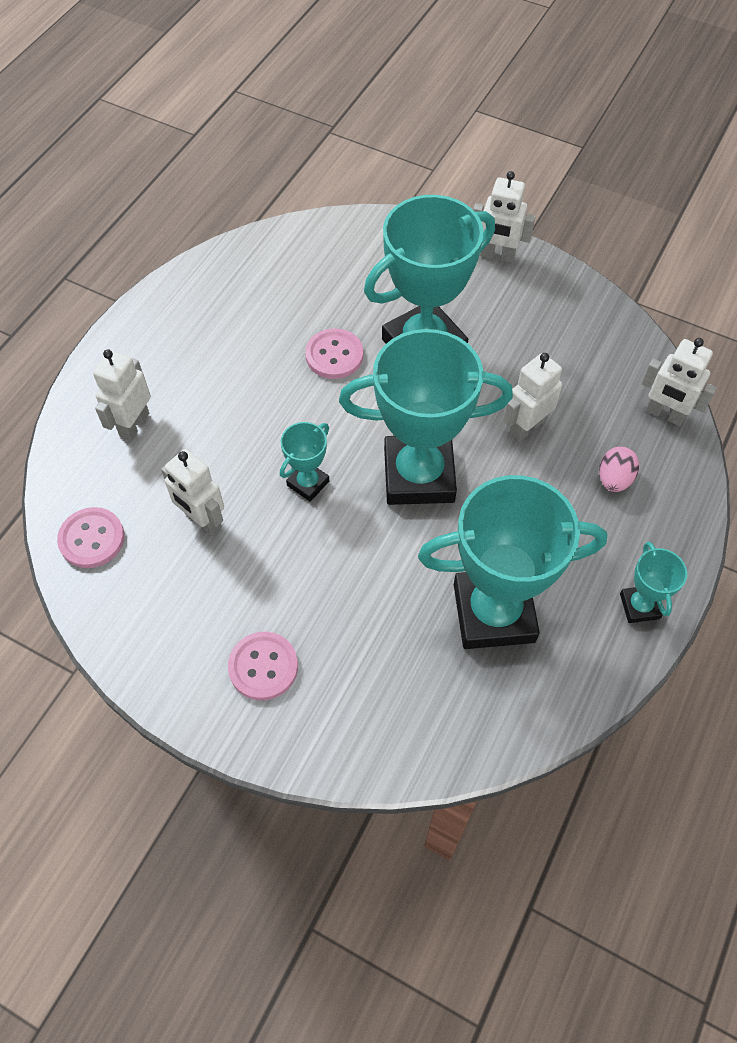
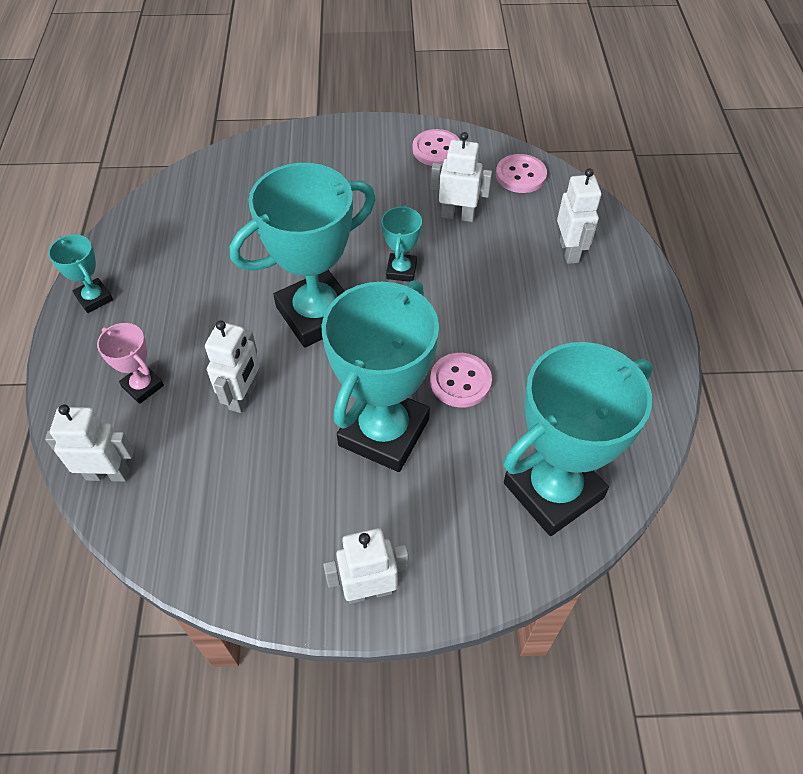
camera: 150 degrees right, 5 degrees down
pink button [228,632,298,700] -> pink button moved to [412,129,460,166]
turquoise trophy [418,475,607,649] -> turquoise trophy moved to [503,342,653,536]
pink egg [599,447,639,492] -> pink trophy [97,323,164,404]

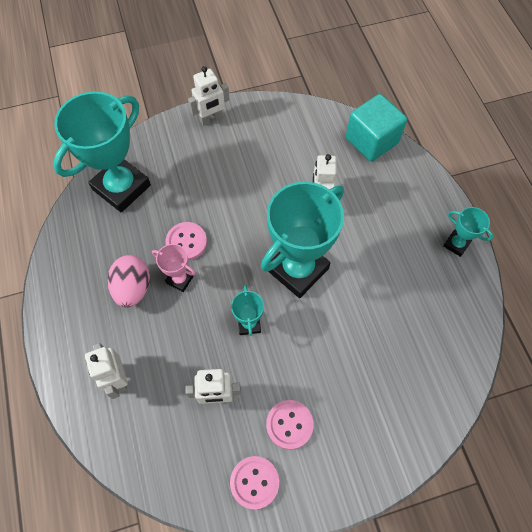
camera: 165 degrees right, 10 degrees up
white robot [45,404,134,482] -> turquoise cube [346,94,407,161]
pink trophy [97,323,164,404] -> pink trophy moved to [152,244,196,292]
turquoise trophy [321,280,439,472] -> none
pink button [496,154,547,193] -> pink button moved to [266,400,314,449]
none -> pink egg [107,255,150,308]

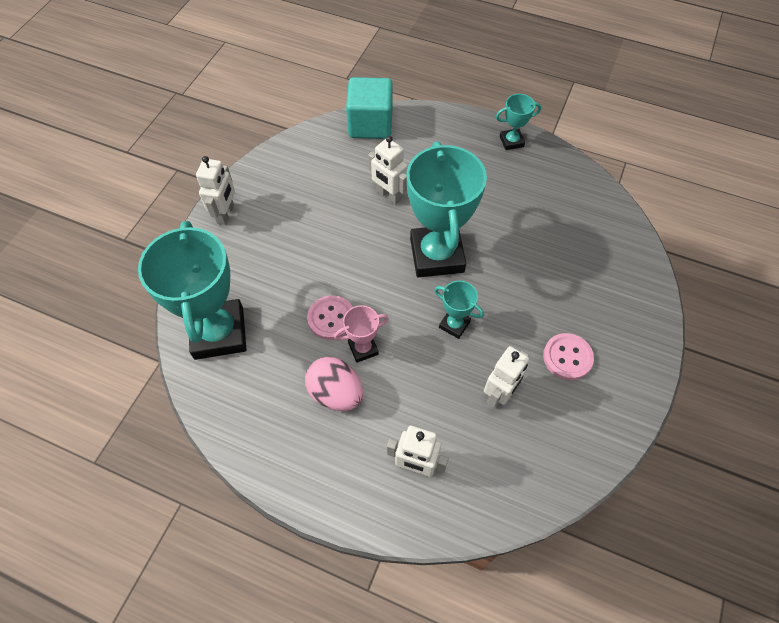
camera: 50 degrees left, 5 degrees down
pink button [230,456,279,509] -> none

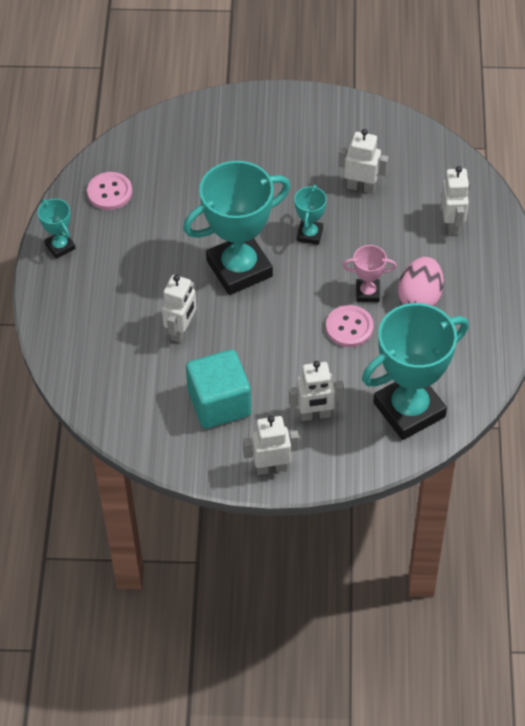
camera: 110 degrees left, 5 degrees down
pink trophy [334,305,389,363] -> pink trophy turned 45 degrees counterclockwise [343,245,397,302]
turquoise cube [346,77,393,139] -> turquoise cube moved to [186,350,251,429]
pink button [543,333,594,380] -> pink button moved to [87,172,132,210]
none -> white robot [289,361,344,421]

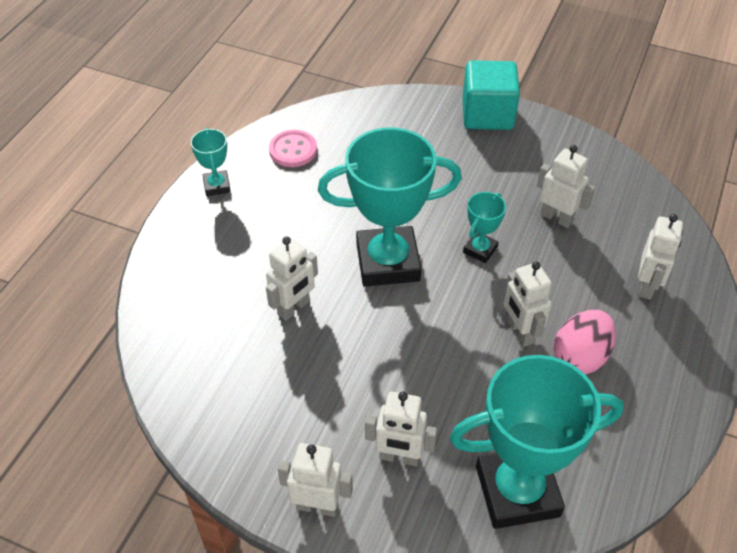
camera: 20 degrees right, 5 degrees down
turquoise cube [186,350,251,429] -> turquoise cube moved to [463,60,520,130]
pink button [326,305,373,347] -> none
pink trophy [343,245,397,302] -> white robot [504,261,552,347]

